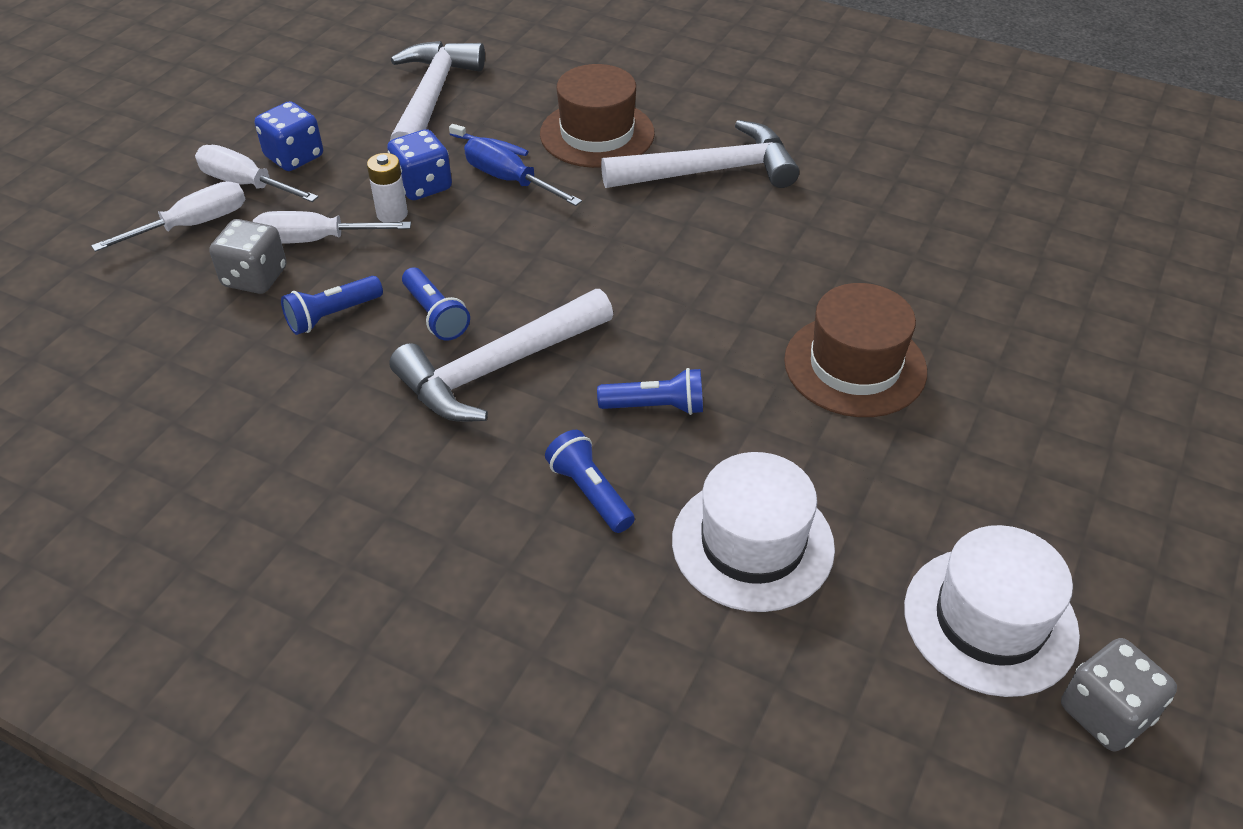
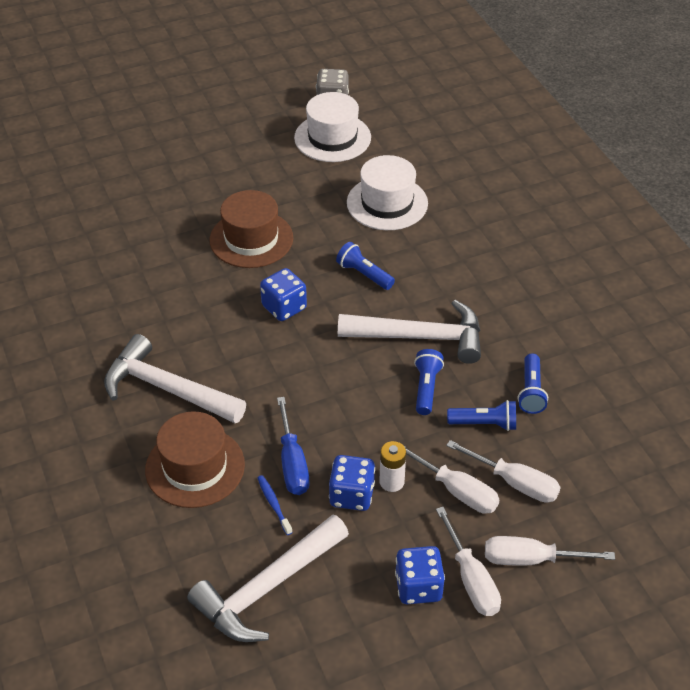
camera: 140 degrees left, 0 degrees up
grey dice [209,219,286,294] -> white screwdriver [446,440,561,503]
blue flashlight [545,430,635,533] -> blue flashlight moved to [518,354,548,414]
none -> blue dice [260,268,307,321]

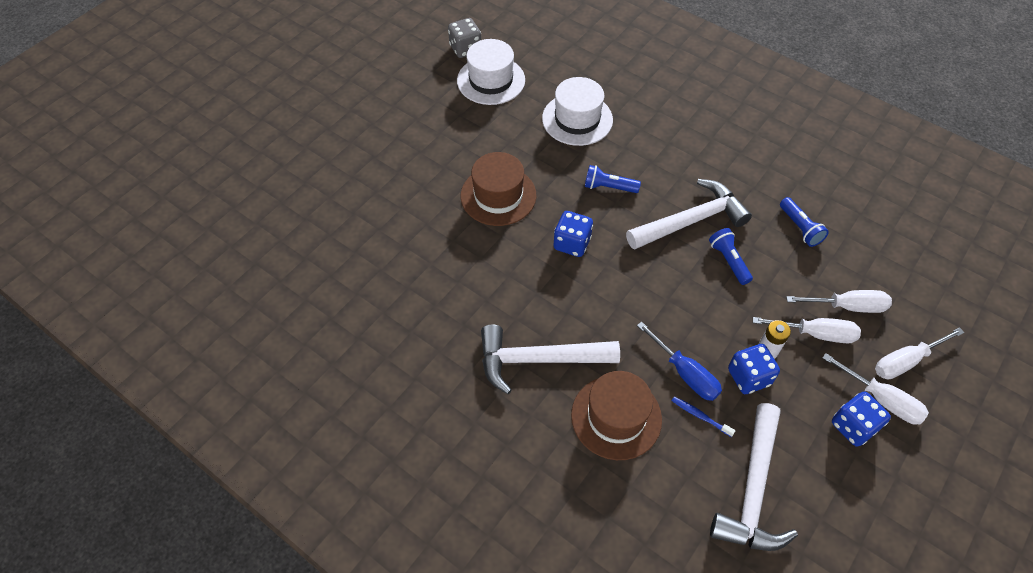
camera: 30 degrees left, 10 degrees up
blue flashlight [447,400,516,431] -> none

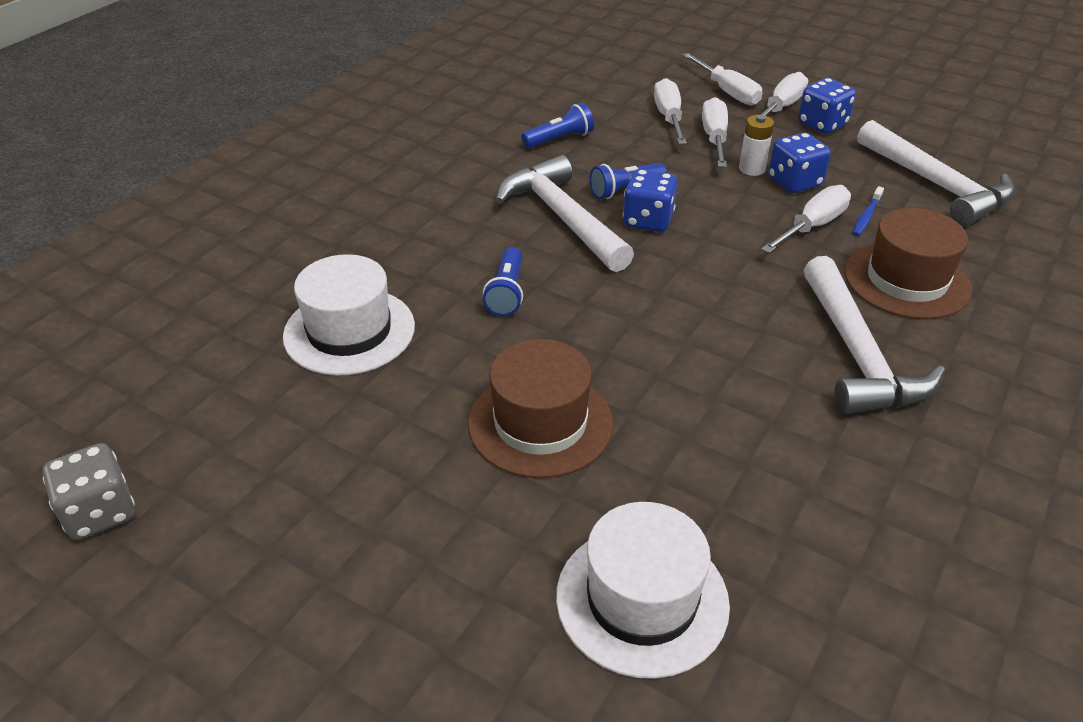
camera: 95 degrees left, 15 degrees down
white hat [457,39,525,105] -> white hat moved to [556,502,730,679]
blue dice [553,211,593,257] -> blue dice moved to [623,169,677,232]
blue screwdriver [637,321,722,401] -> white screwdriver [762,185,851,253]
white hammer [710,403,798,551] -> white hammer turned 45 degrees clockwise [857,120,1015,226]

